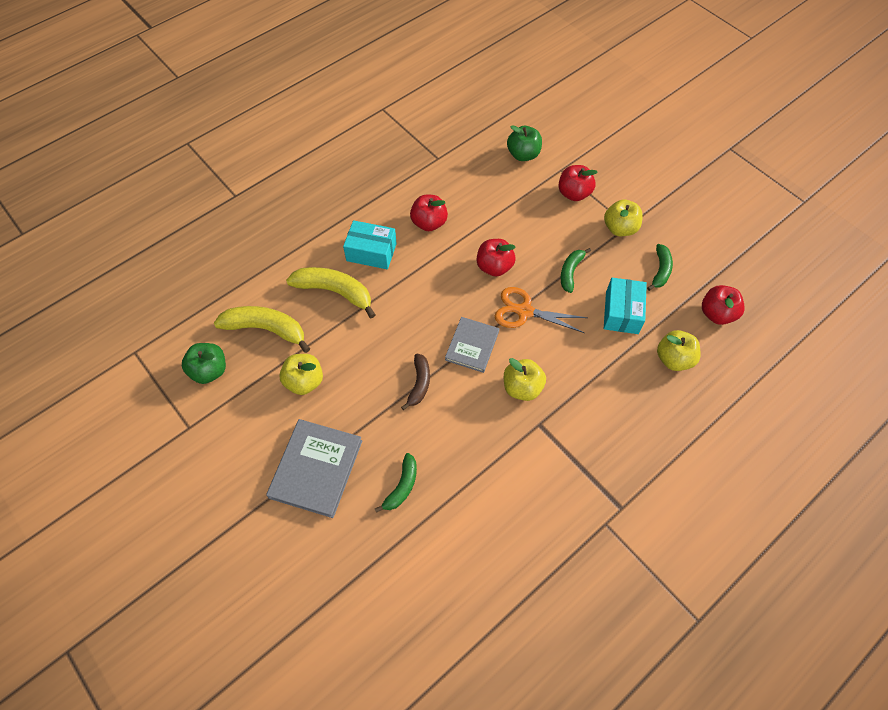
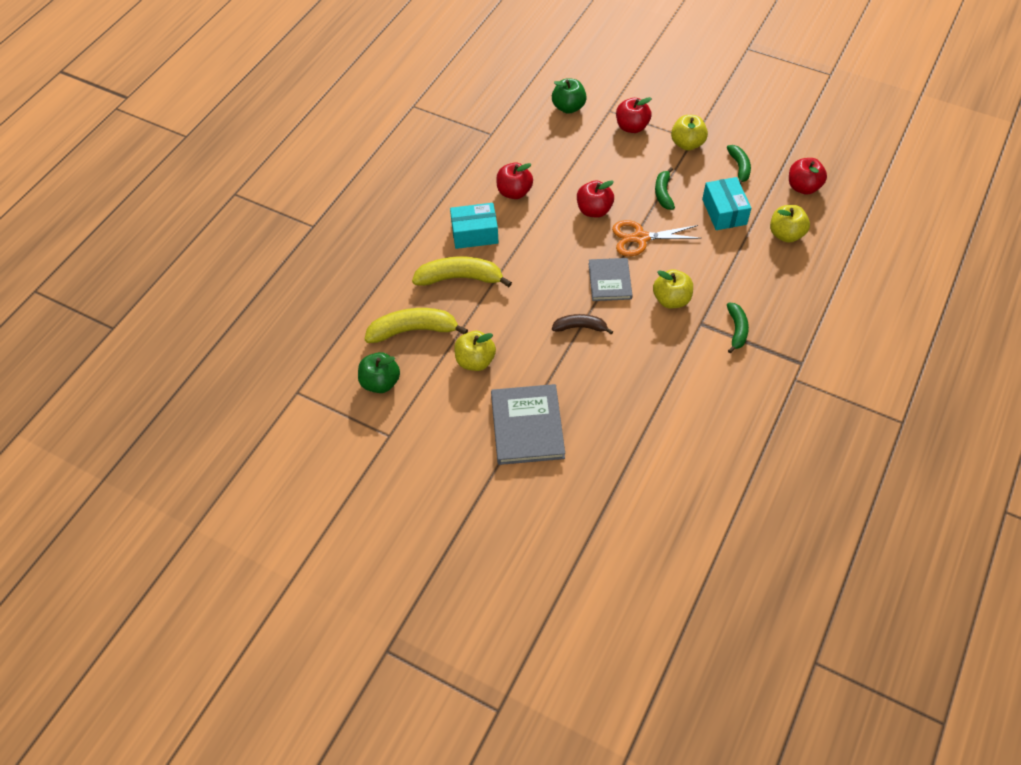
camera: 20 degrees left, 5 degrees down
green banana [375,453,417,513] -> green banana moved to [727,303,749,353]
brown banana [401,353,430,410] -> brown banana turned 75 degrees counterclockwise [552,314,613,334]

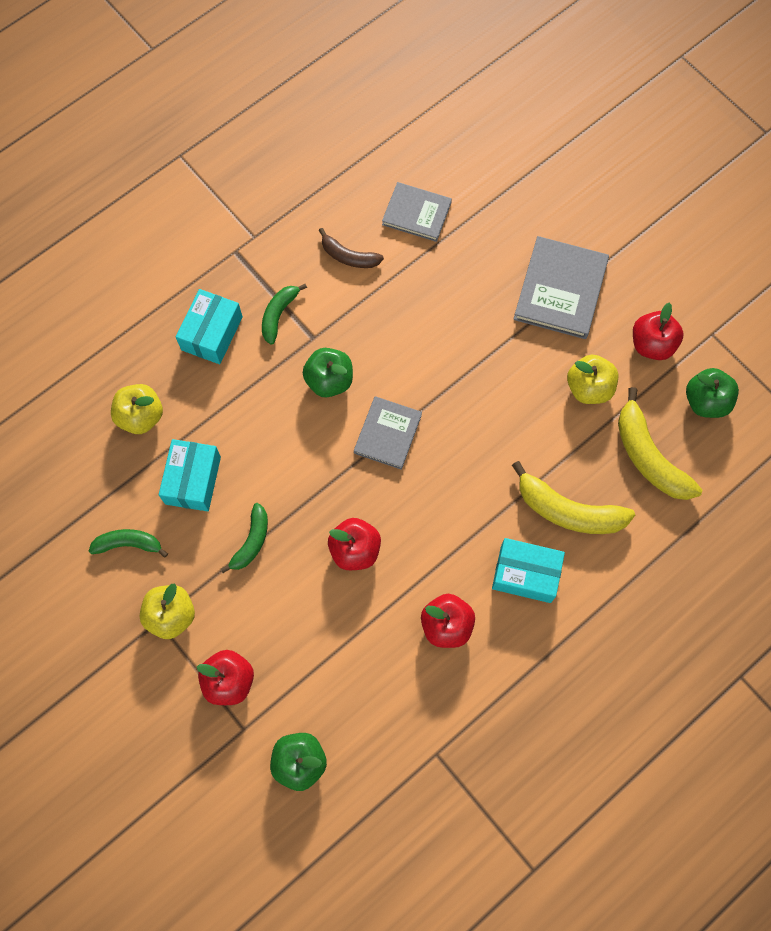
camera: 160 degrees left, 15 degrees up
yellow banana [365,308,468,343] -> yellow banana turned 45 degrees clockwise [618,387,702,500]
brown banana [552,314,613,334] -> brown banana moved to [319,228,384,268]
orange scissors [612,220,702,256] -> none
yellow apple [653,269,693,308] -> green apple [303,348,353,397]
green banana [727,145,751,184] -> green banana turned 75 degrees clockwise [89,529,168,558]
red apple [789,158,827,195] -> red apple moved to [633,302,684,360]
none -> turquoise box [176,289,243,364]
none -> grey book [382,182,452,242]

